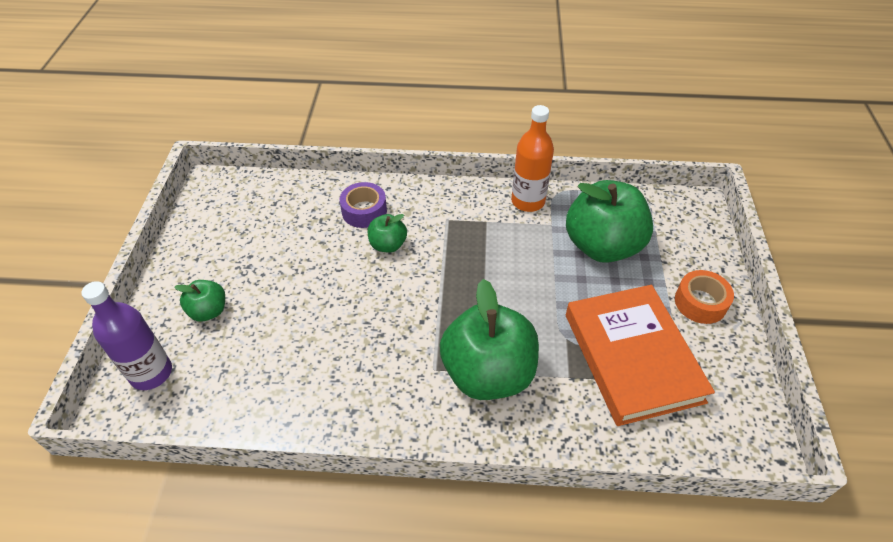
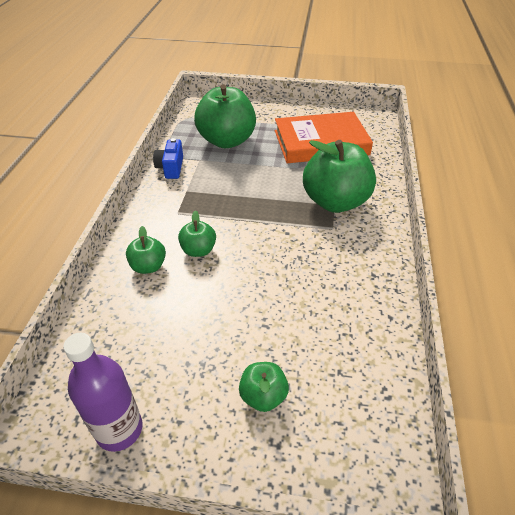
camera: 85 degrees left, 5 degrees down
purple bottle [81,281,172,390] -> purple bottle moved to [63,333,143,452]
purple tape [340,182,387,228] -> green apple [126,226,166,274]
orange bottle [511,105,554,212] -> blue camera [153,138,183,179]
orange tape [675,270,734,324] -> none

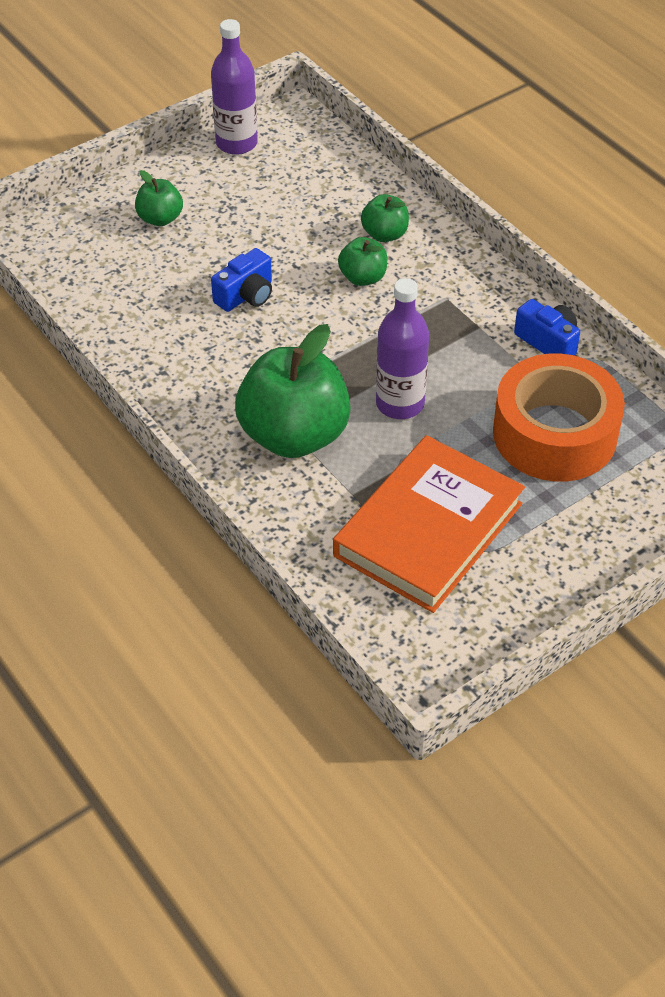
camera: 135 degrees right, 5 degrees up
green apple [194,84,256,148] -> orange tape [493,354,625,482]
none -> blue camera [211,248,272,312]
none -> purple bottle [376,278,429,419]

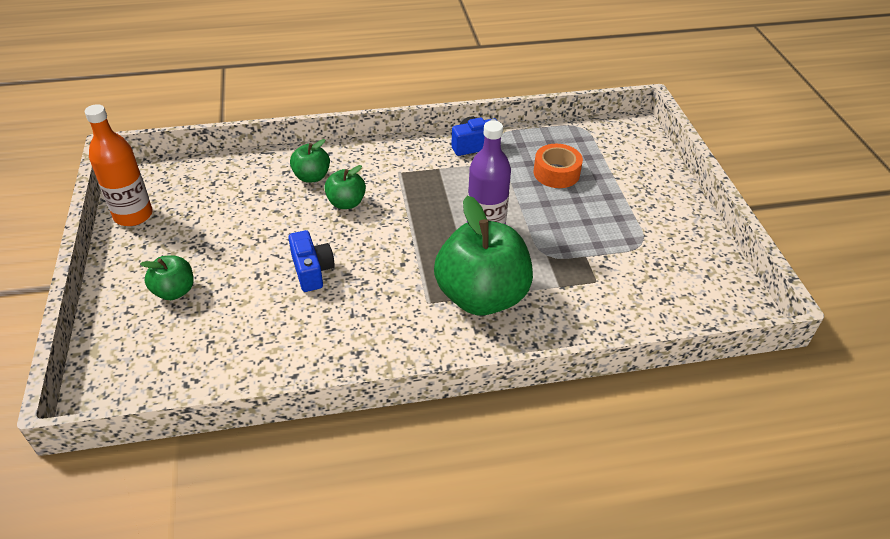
camera: 65 degrees left, 5 degrees down
purple bottle [211,19,258,155] -> orange bottle [85,104,153,226]
orange book [333,435,525,613] -> none
orange tape [493,354,625,482] -> orange tape [534,144,583,188], size x0.53

